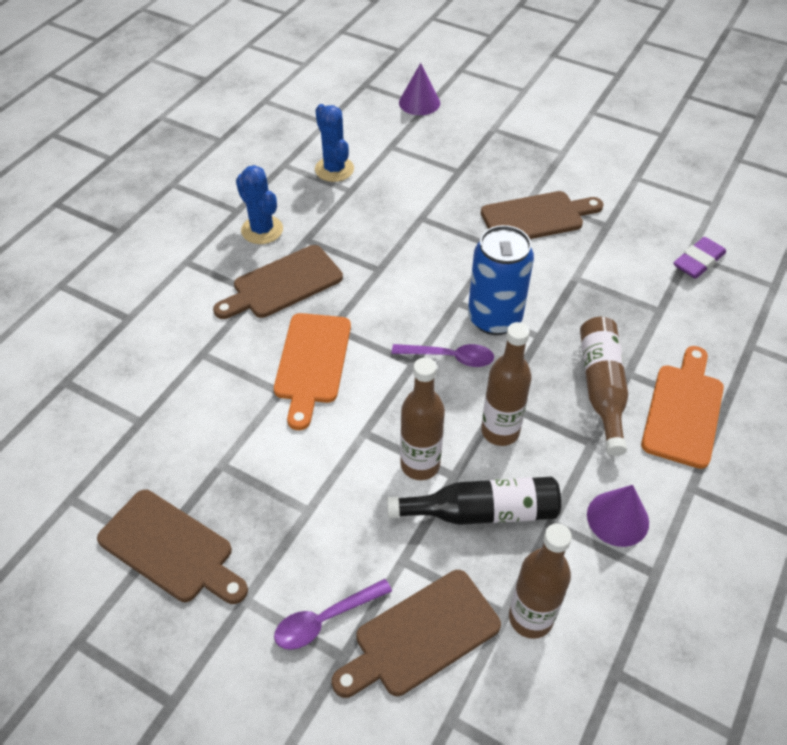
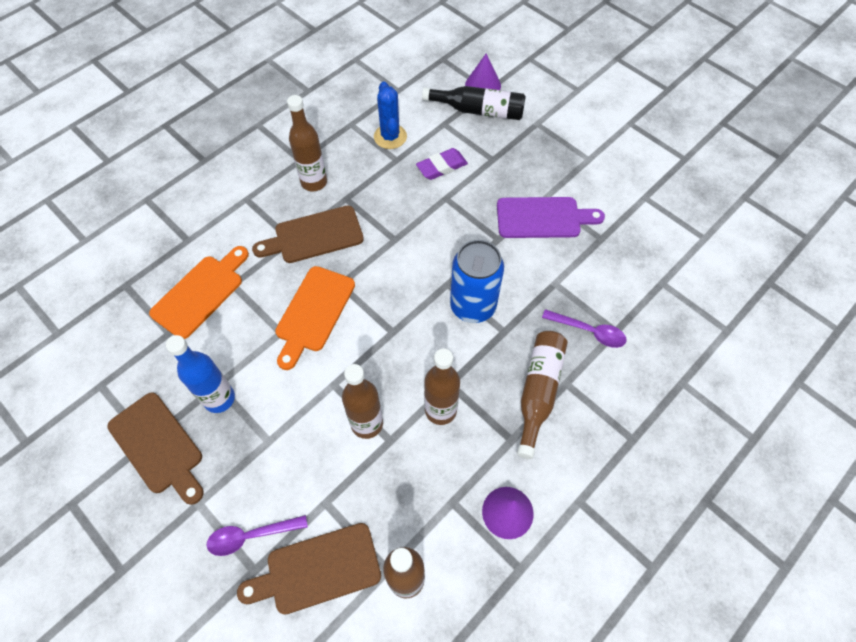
camera: 15 degrees right, 10 degrees up
blue cactus [236,165,283,244] -> brown bottle [287,95,327,191]
black bottle [387,477,561,525] -> black bottle moved to [422,86,526,120]
purple spoon [392,344,494,367] -> purple spoon moved to [542,309,627,348]
brown cutting board [481,191,604,239] -> purple cutting board [497,197,605,238]
orange cutting board [641,346,724,469] -> orange cutting board moved to [149,246,249,339]
purple eraser [673,237,726,279] -> purple eraser moved to [416,148,468,180]
none -> blue bottle [166,335,235,413]

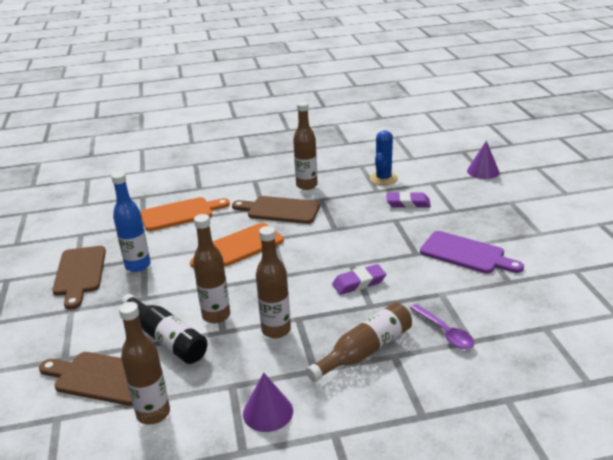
camera: 35 degrees right, 30 degrees down
purple spoon [206,515,308,556] -> none
black bottle [422,86,526,120] -> black bottle moved to [121,294,208,364]
blue can [450,240,504,323] -> purple eraser [332,264,386,295]

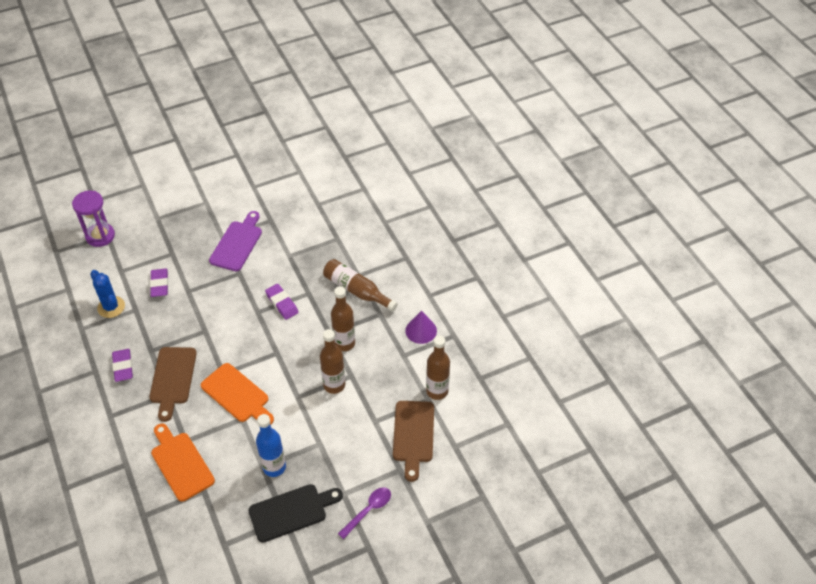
camera: 105 degrees left, 20 degrees up
brown cutting board [52,246,106,310] -> black cutting board [249,484,343,543]
black bottle [121,294,208,364] -> none
brown bottle [293,102,318,190] -> purple eraser [112,349,133,382]
blue cactus [370,130,398,185] -> blue cactus turned 45 degrees clockwise [90,270,125,318]
purple spoon [410,304,475,349] -> purple spoon moved to [338,487,391,539]
purple cone [467,141,499,179] -> purple hourglass [72,191,115,247]

